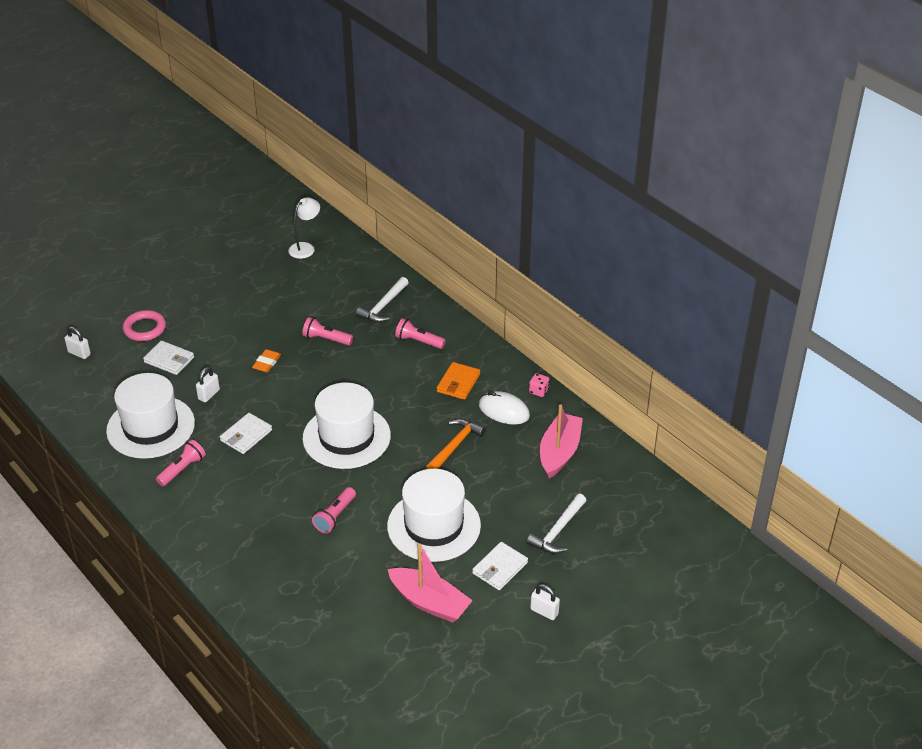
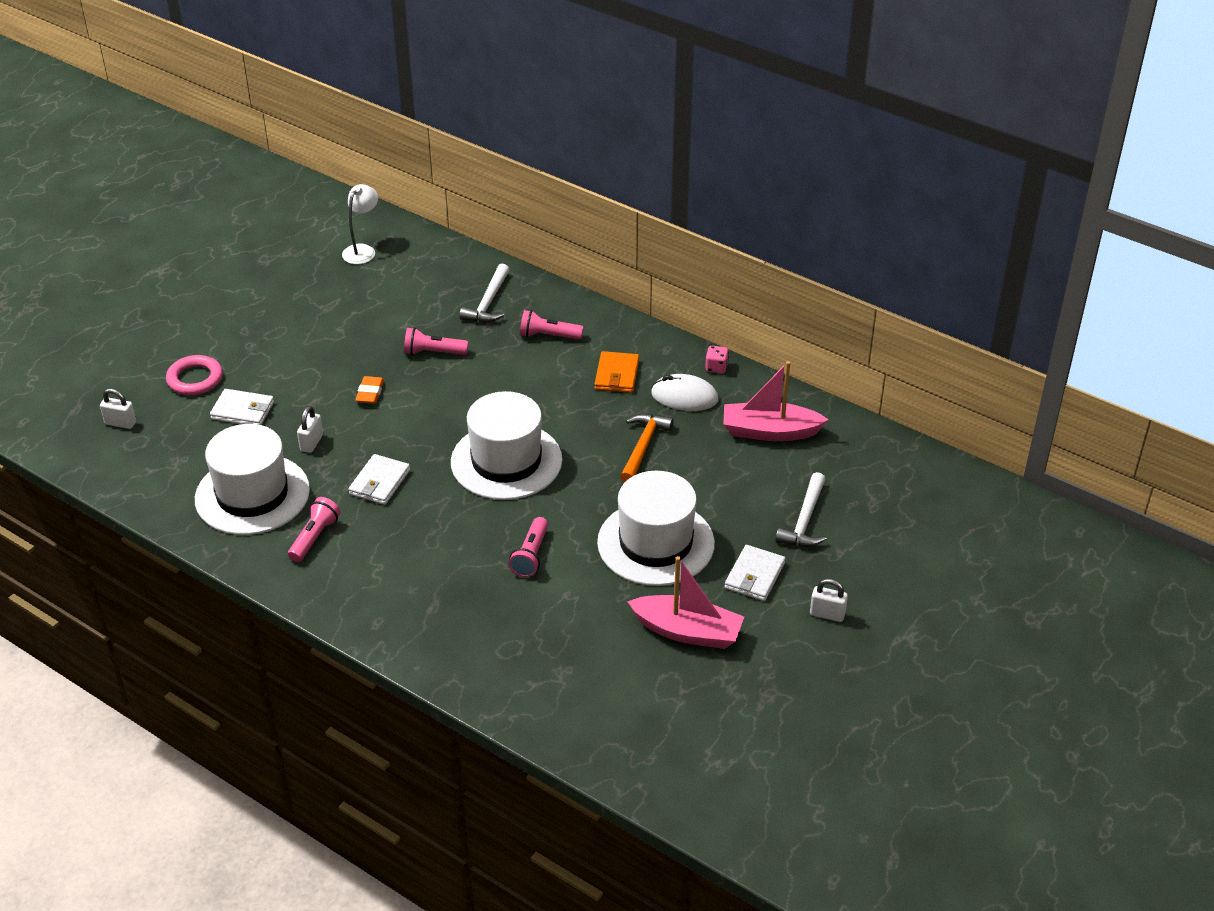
camera: 15 degrees left, 0 degrees up
pink boat [540,404,583,478] -> pink boat turned 90 degrees counterclockwise [724,361,829,441]

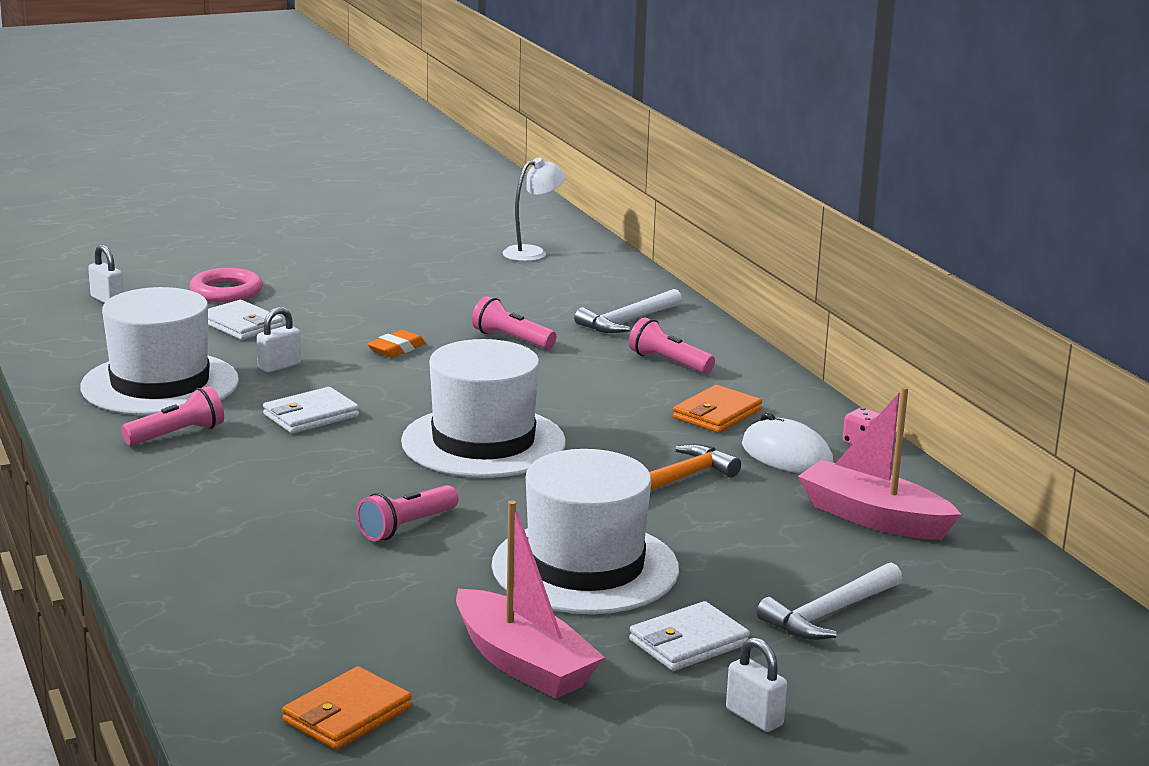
camera: 30 degrees right, 20 degrees down
none -> orange wallet [282,666,412,750]

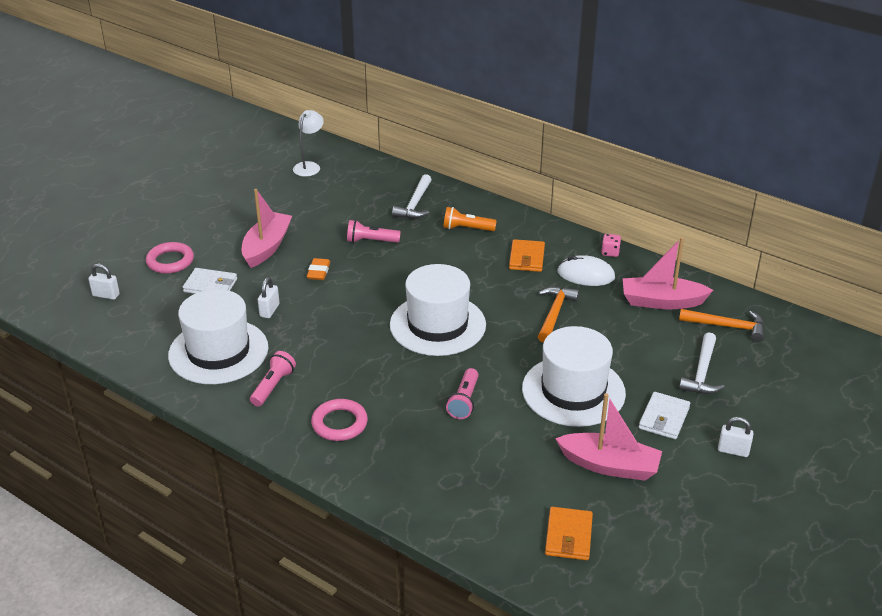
camera: 30 degrees left, 15 degrees up
white wallet [263,387,359,434] -> none
pink flashlight [629,317,715,374] -> orange flashlight [443,207,497,231]
none -> pink boat [242,189,292,268]
none -> pink ring [311,399,368,441]
none -> orange hammer [679,309,764,342]

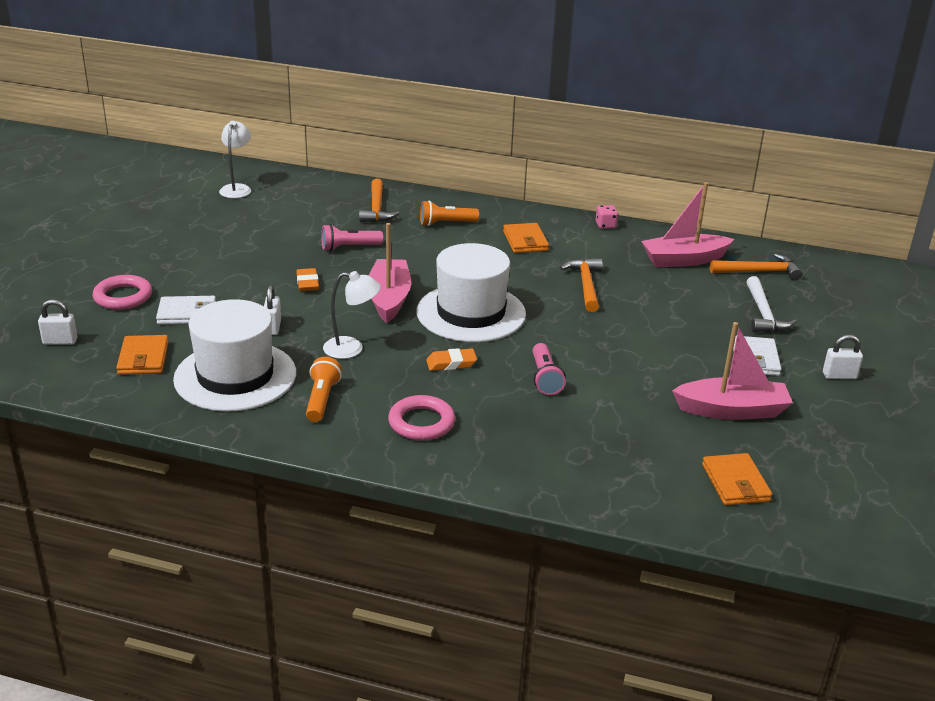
camera: 20 degrees left, 5 degrees down
pink boat [242,189,292,268] -> pink boat moved to [369,223,411,323]
pink flashlight [250,351,296,407] -> orange flashlight [306,357,342,422]
white hammer [392,174,432,219] -> orange hammer [359,179,399,222]
white hat [522,326,626,427] -> none
white mouse [557,255,615,286] -> none
none -> orange wallet [116,335,169,375]
none -> white lamp [323,271,381,359]
none -> orange eraser [426,348,477,371]

